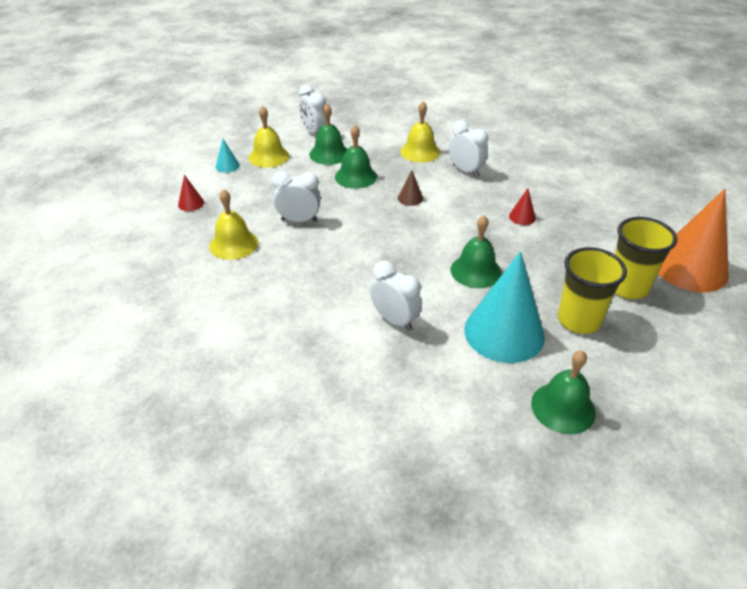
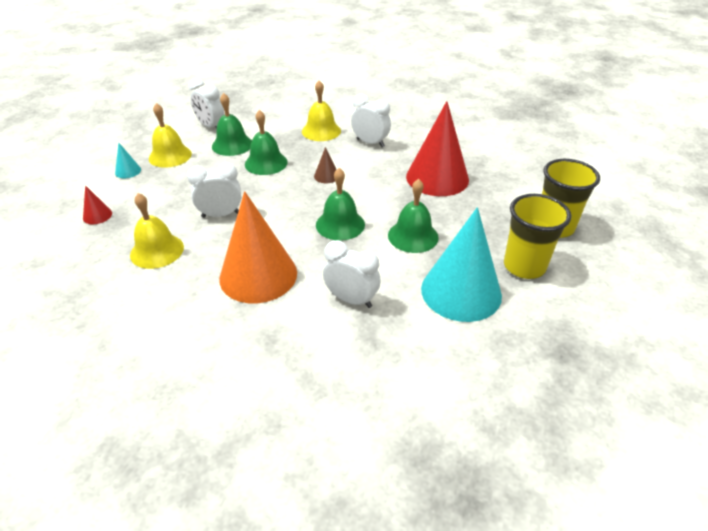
camera: 15 degrees left, 0 degrees up
red cone [509,188,536,225] -> red cone [406,101,469,196], size x2.46
green bell [531,350,596,434] -> green bell moved to [316,168,365,241]
orange cone [658,189,729,292] -> orange cone moved to [219,191,297,303]

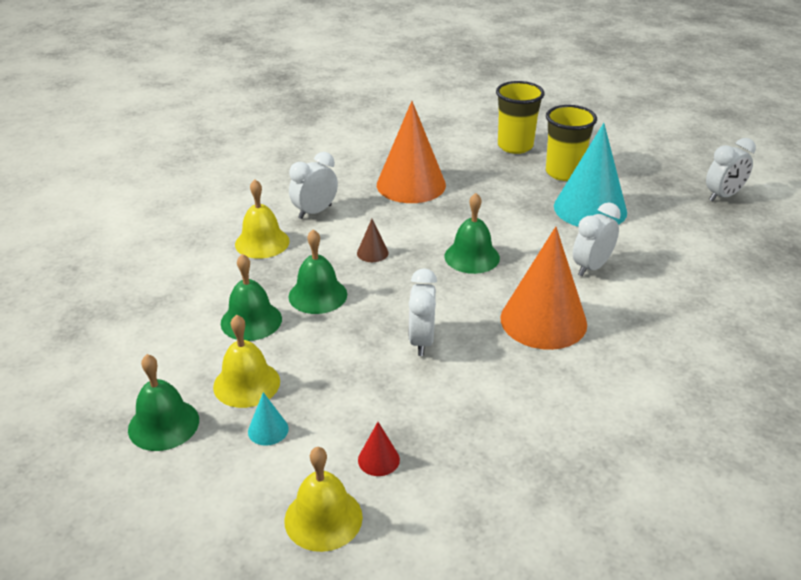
camera: 75 degrees left, 5 degrees down
yellow bell [130,193,184,269] -> yellow bell moved to [284,447,363,552]
white clock [189,78,224,129] -> white clock moved to [706,138,756,201]
green bell [388,179,439,253] -> green bell moved to [128,354,199,451]
red cone [406,101,469,196] -> orange cone [377,101,446,203]

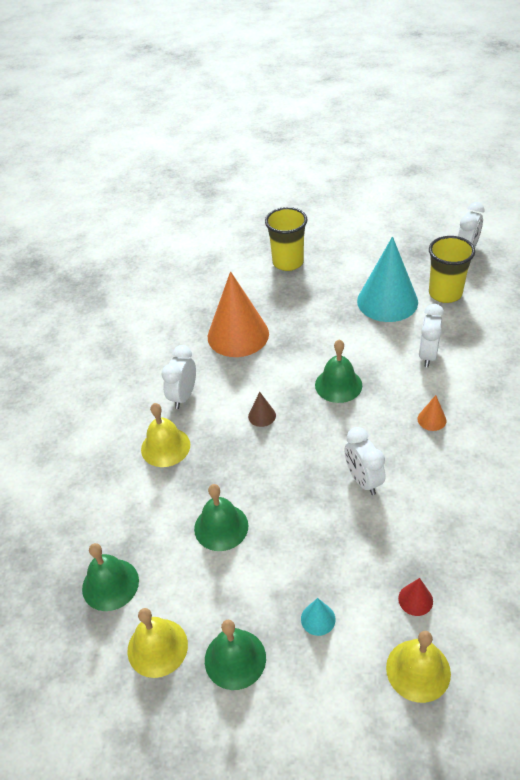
camera: 25 degrees left, 10 degrees up
yellow bell [213,315,280,408] -> yellow bell moved to [127,608,188,678]
green bell [289,229,347,314] -> green bell moved to [82,543,139,611]
orange cone [501,227,587,350] -> orange cone [417,395,446,431], size x0.41
yellow cup [546,105,597,181] -> yellow cup moved to [429,236,475,303]

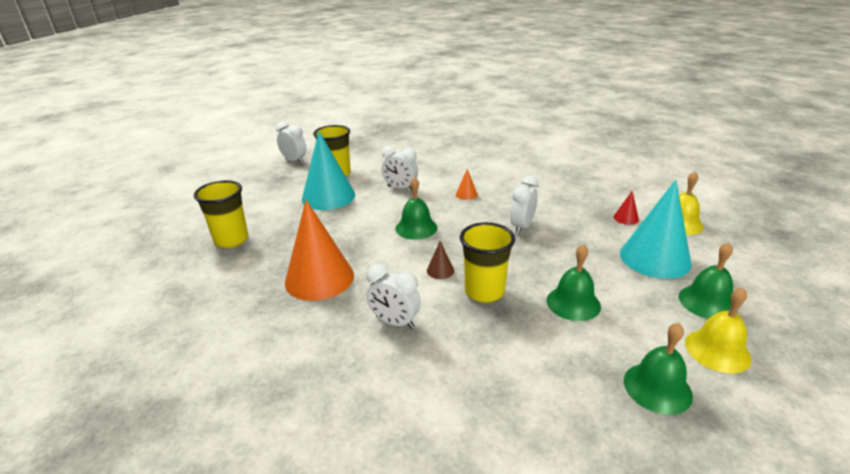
camera: 85 degrees left, 15 degrees down
yellow bell [141,403,190,467] -> none
turquoise cone [301,598,335,636] -> turquoise cone [620,180,691,279], size x2.46
white clock [345,427,386,495] -> white clock turned 135 degrees clockwise [510,176,539,234]
none -> yellow cup [460,222,515,303]

